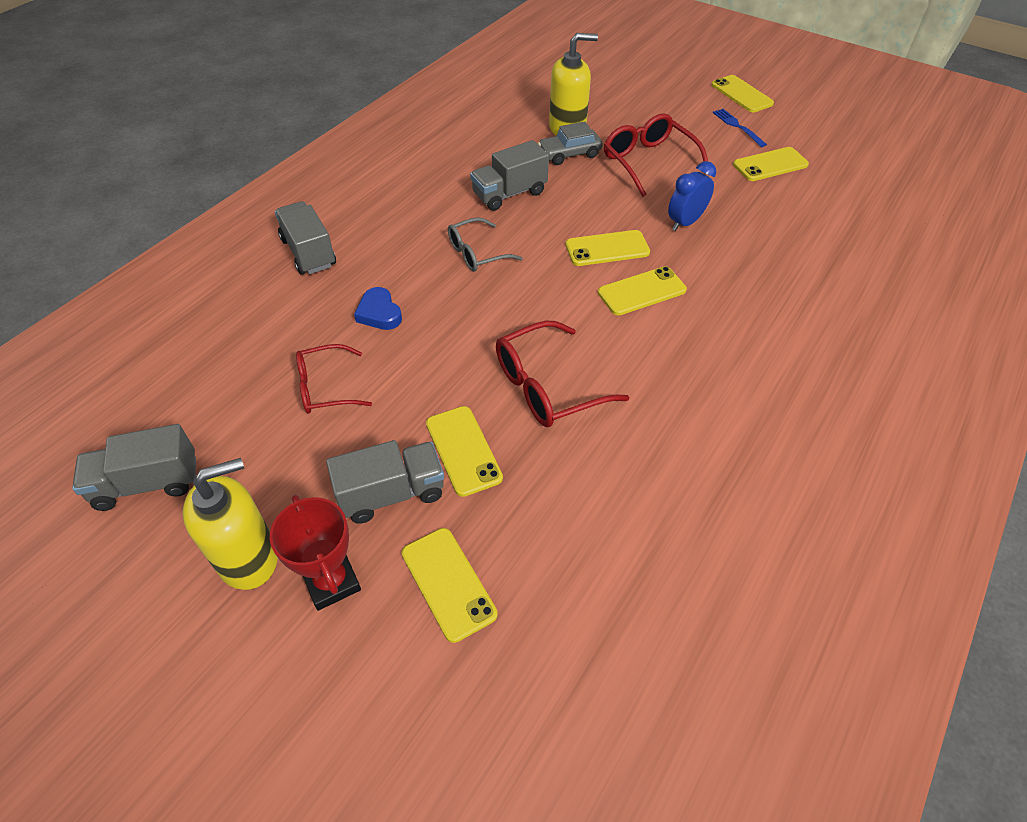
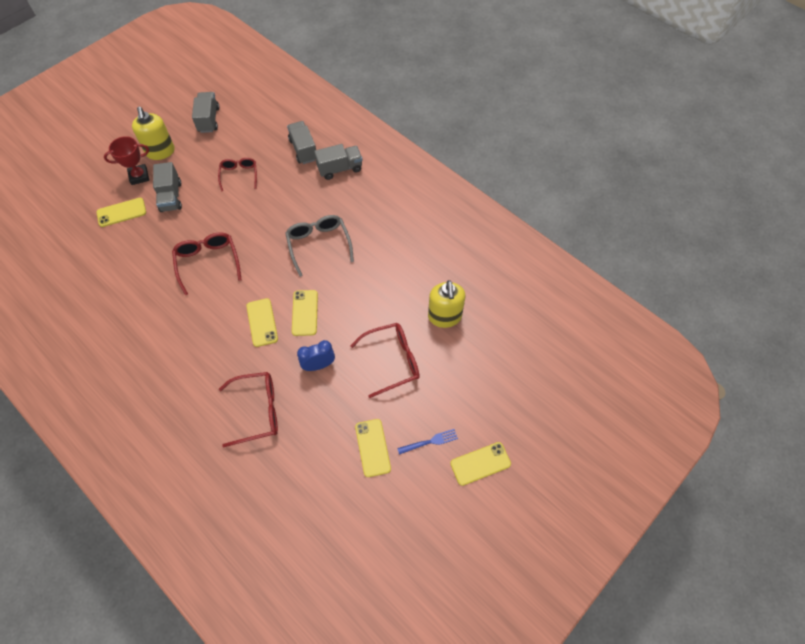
camera: 100 degrees right, 10 degrees up
blue heart [354,287,402,330] -> none
yellow phone [426,406,503,497] -> none
grey glasses [448,217,523,272] -> grey glasses [285,215,354,277], size x1.50
grey truck [470,140,549,211] -> grey truck moved to [287,121,316,164]
grey car [538,121,603,165] -> none
blue clock [668,161,716,231] -> blue clock turned 75 degrees counterclockwise [297,340,335,371]
none -> red glasses [219,372,278,447]

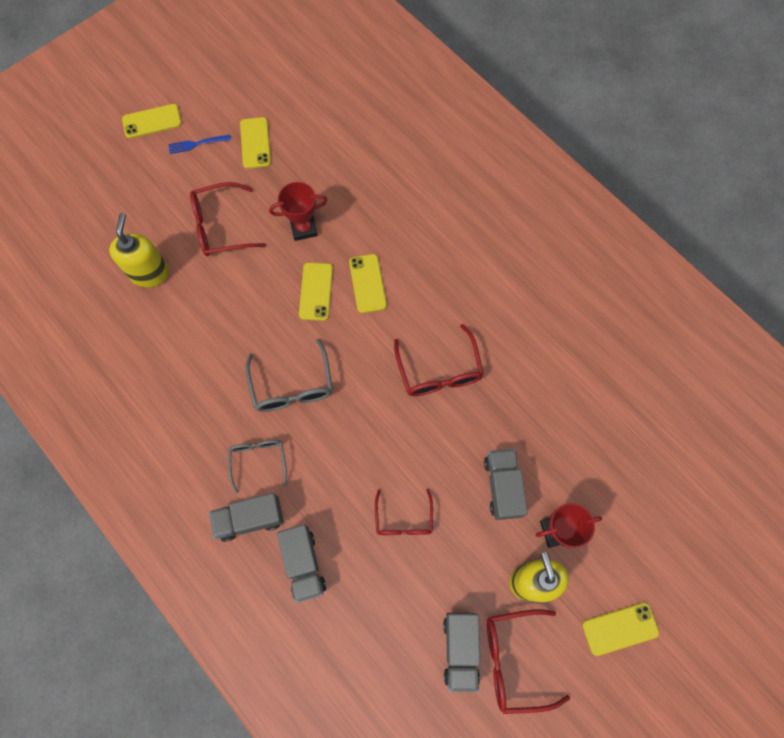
camera: 175 degrees left, 10 degrees up
yellow phone [96,198,146,227] -> yellow phone moved to [582,603,659,656]
red glasses [219,372,278,447] -> red glasses moved to [487,609,570,714]
blue clock [297,340,335,371] -> red trophy [269,182,328,241]
none -> grey glasses [228,440,287,493]

